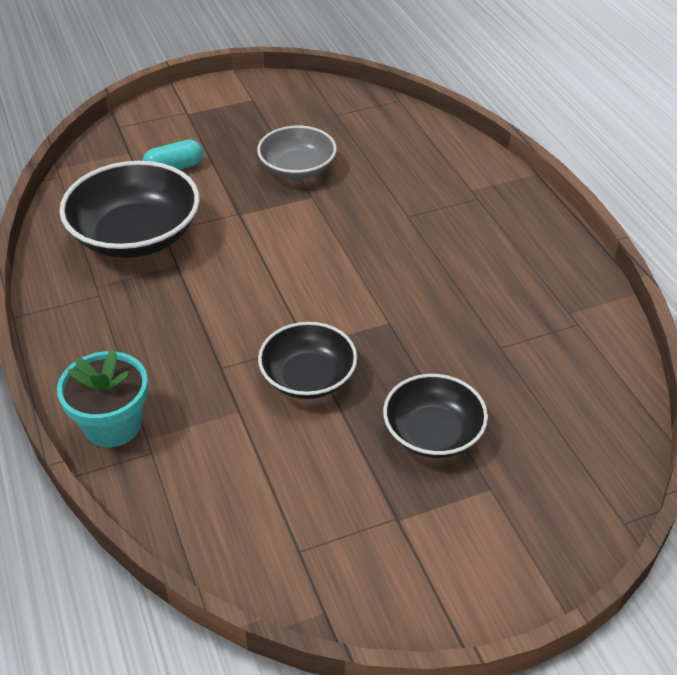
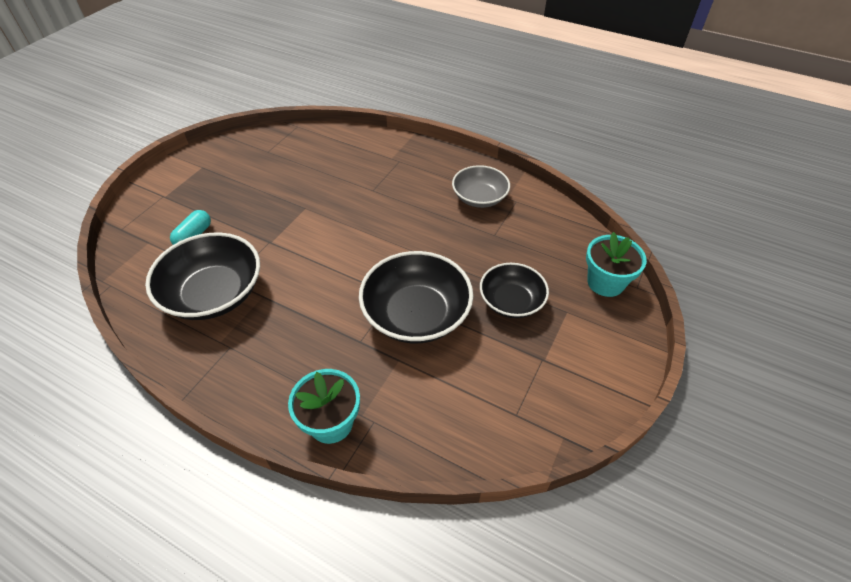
camera: 40 degrees left, 5 degrees up
grey bowl [257,126,337,179] -> grey bowl moved to [452,165,510,208]
black bowl [258,322,357,399] -> black bowl [359,251,473,343], size x1.60
none -> turquoise flower pot [586,232,647,297]

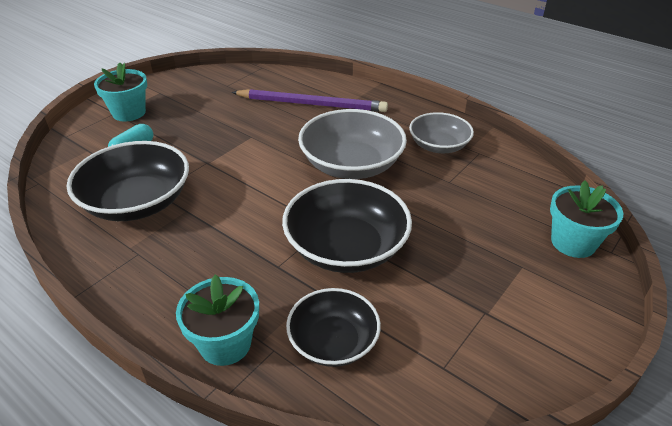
camera: 10 degrees right, 10 degrees down
black bowl [480,263,549,318] -> black bowl moved to [286,288,381,367]
none -> turquoise flower pot [94,63,147,121]
none -> purple pencil [231,89,388,112]
none -> grey bowl [298,109,407,179]

